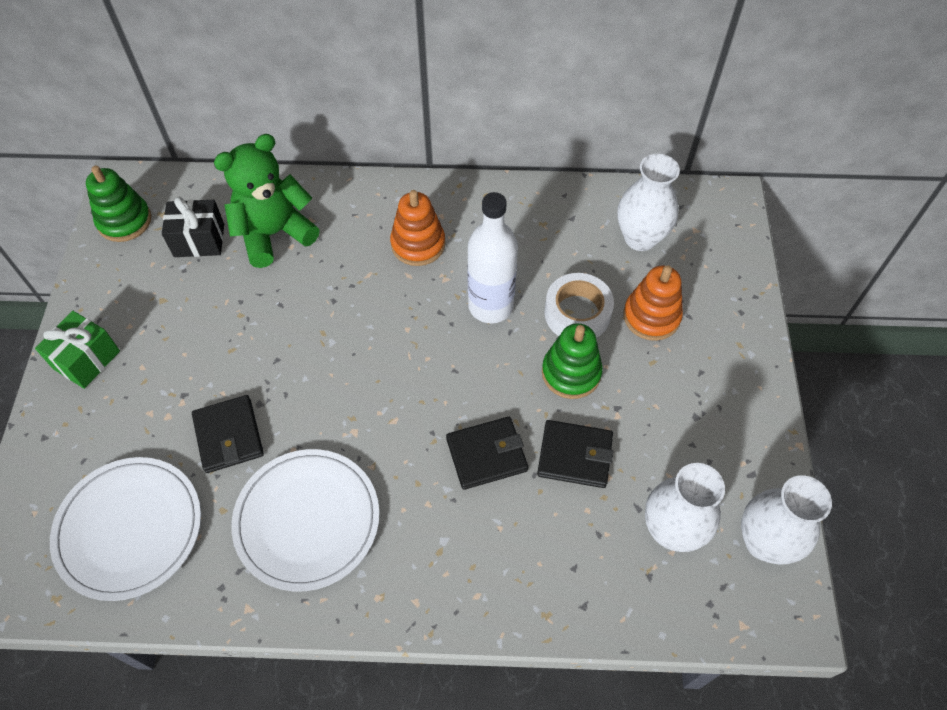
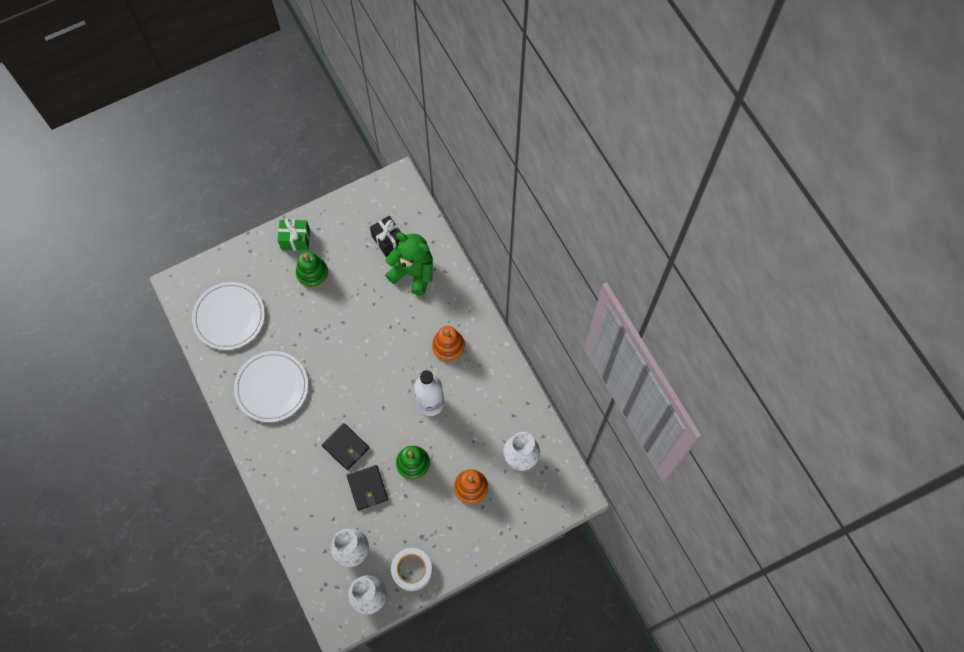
camera: 60 degrees right, 10 degrees up
green stacking toy [86,166,151,242] -> green stacking toy moved to [296,251,328,288]
black wallet [192,395,264,473] -> none
white tape [544,273,614,338] -> white tape moved to [391,548,433,591]

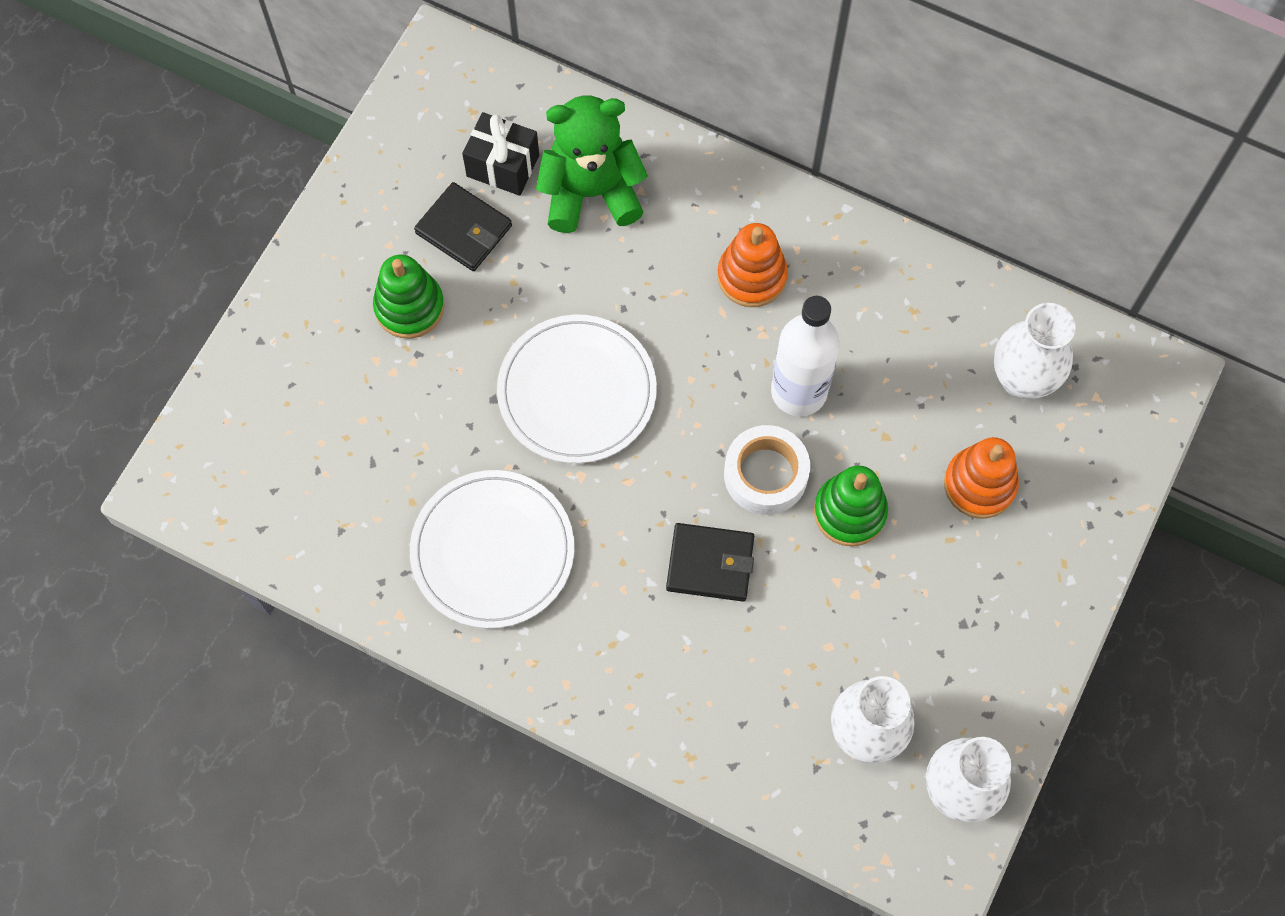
camera: 35 degrees left, 0 degrees up
white plate [192,282,265,350] -> white plate moved to [497,315,657,463]
green gift [278,219,310,251] -> none
black wallet [347,465,388,511] -> black wallet moved to [414,182,512,271]
white tape [391,548,433,591] -> white tape moved to [724,425,810,515]

